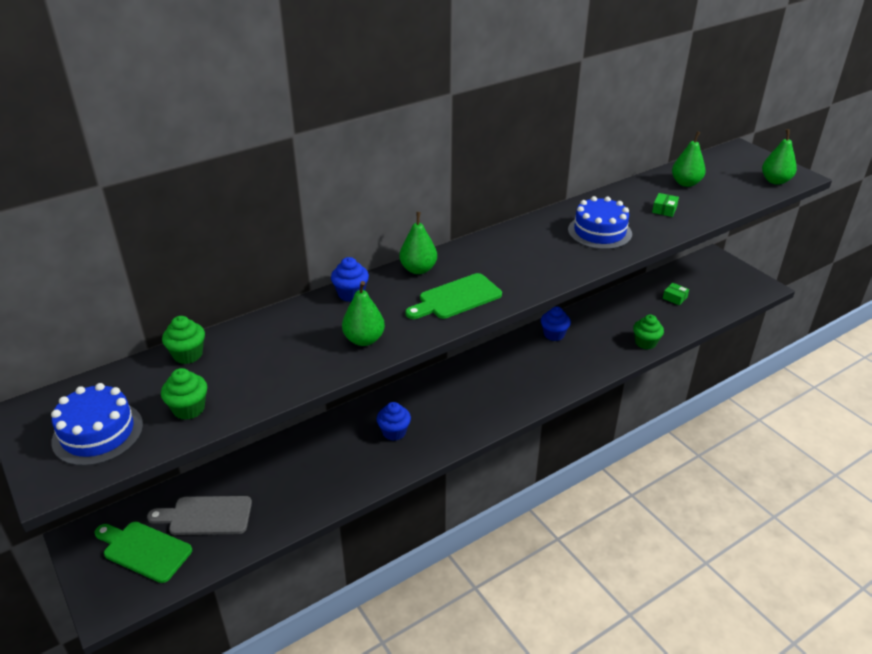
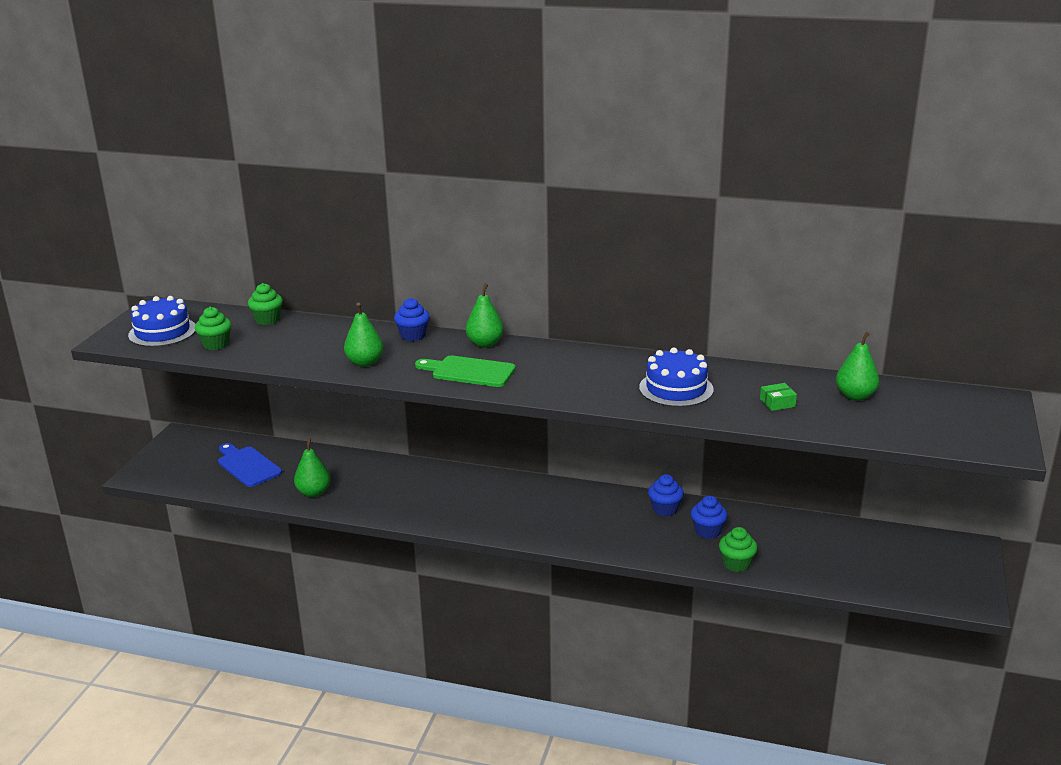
camera: 50 degrees right, 10 degrees down
green cutting board [94,522,192,583] -> none
grey cutting board [147,496,252,535] -> blue cutting board [218,443,282,487]
blue cupcake [376,402,411,441] -> blue cupcake moved to [691,496,728,539]
green box [663,283,689,305] -> none
green pear [762,129,797,185] -> green pear moved to [294,438,331,497]

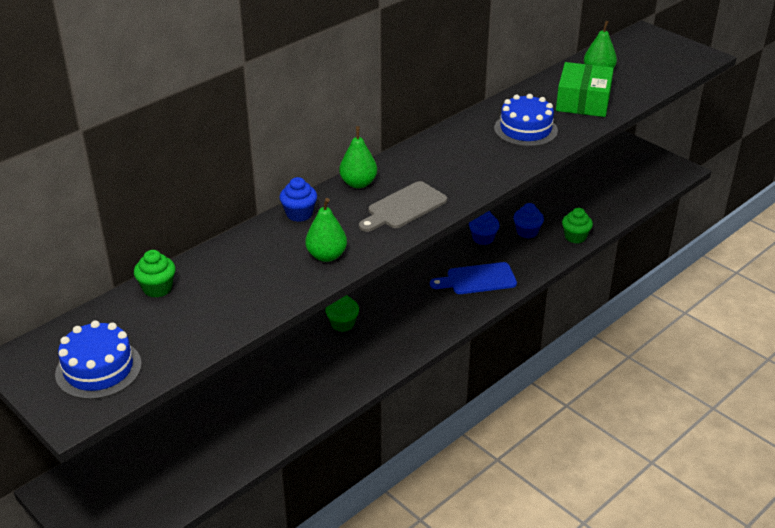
camera: 60 degrees left, 10 degrees up
green cupcake [195,307,232,350] -> green cupcake moved to [325,295,359,332]
blue cutting board [218,443,282,487] -> blue cutting board moved to [430,262,517,294]
green pear [294,438,331,497] -> none
green cutting board [415,355,516,387] -> grey cutting board [359,181,447,232]
green box [760,383,797,411] -> green box [556,62,614,117], size x2.39

